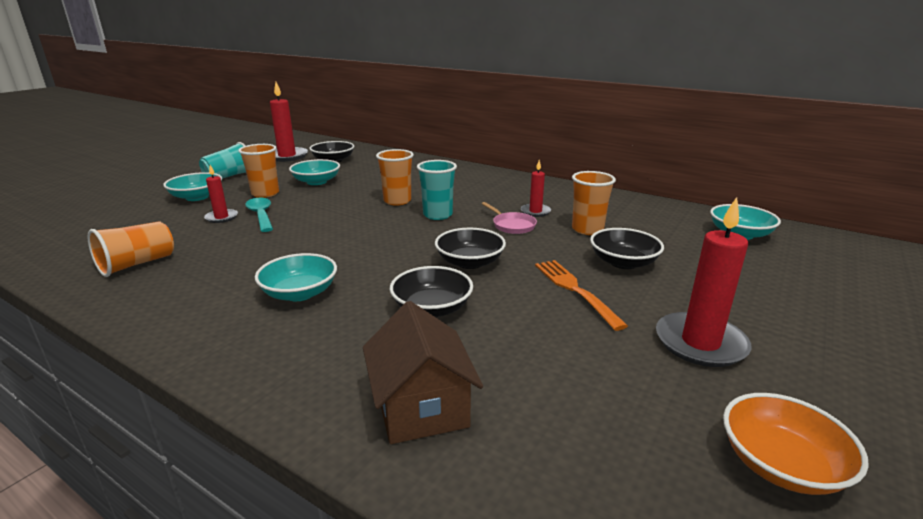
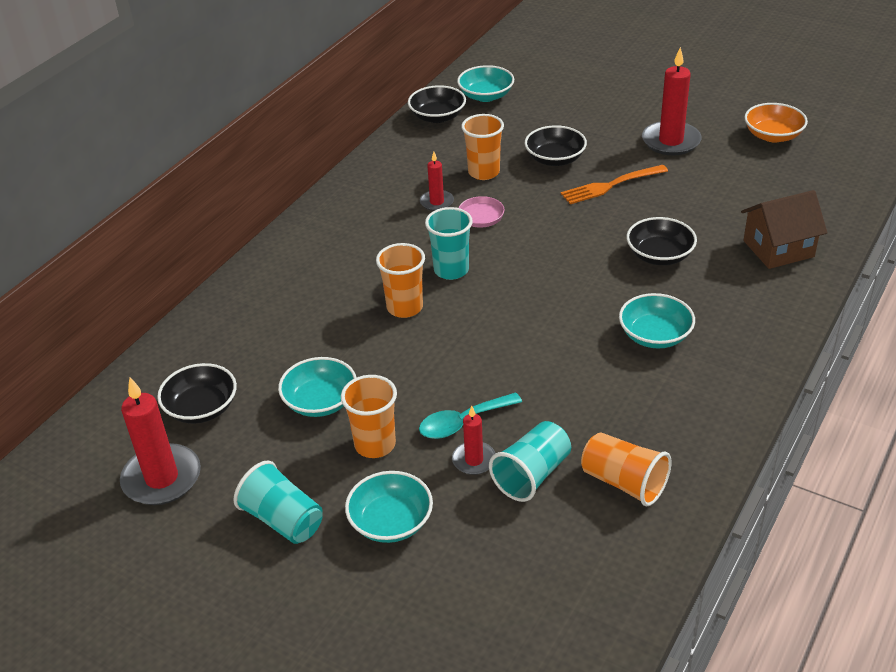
camera: 90 degrees left, 15 degrees up
black bowl [435,228,506,269] -> black bowl moved to [408,85,466,123]
none -> turquoise cup [489,421,571,502]

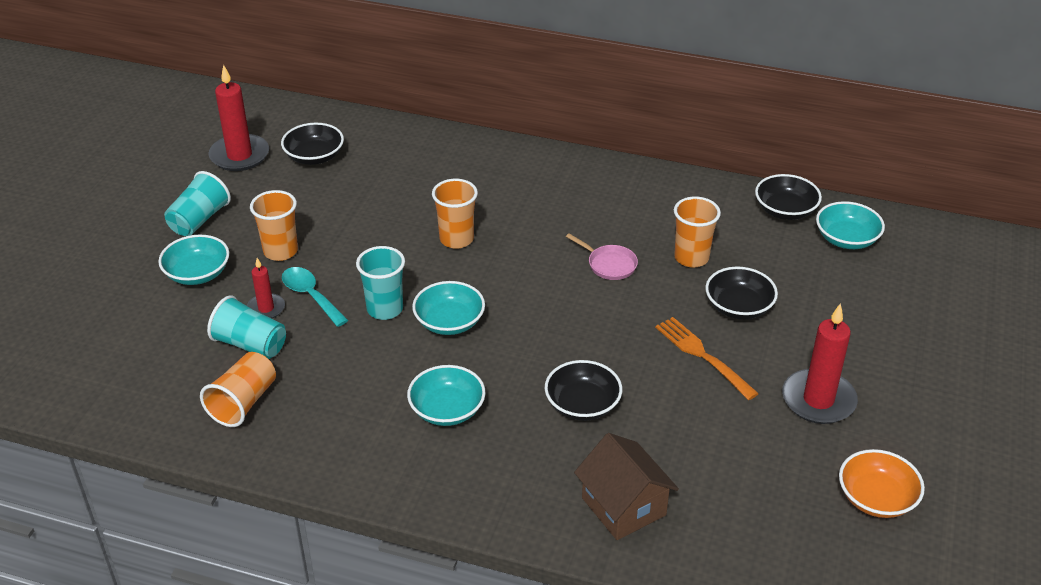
camera: 75 degrees right, 0 degrees up
turquoise bowl [278,357,357,417] -> turquoise bowl moved to [412,281,485,335]
red candle [420,152,454,211] -> none
turquoise cup [425,207,473,280] -> turquoise cup moved to [356,246,405,320]

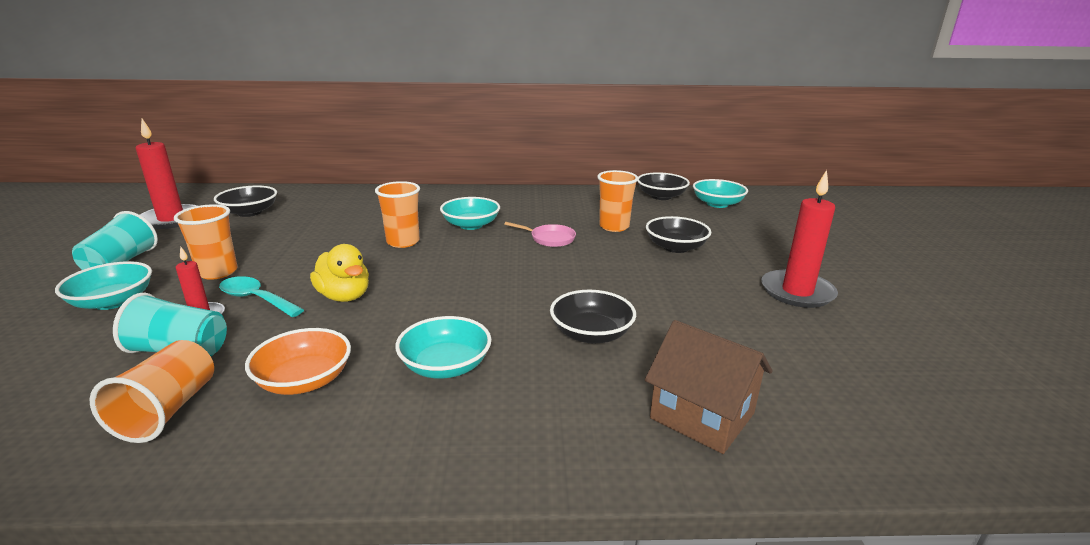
camera: 20 degrees left, 15 degrees down
turquoise cup [356,246,405,320] -> yellow duck [310,244,369,302]
turquoise bowl [412,281,485,335] -> turquoise bowl moved to [440,197,500,230]
orange fork [655,317,759,400] -> none
orange bowl [839,449,925,518] -> orange bowl moved to [245,328,351,395]

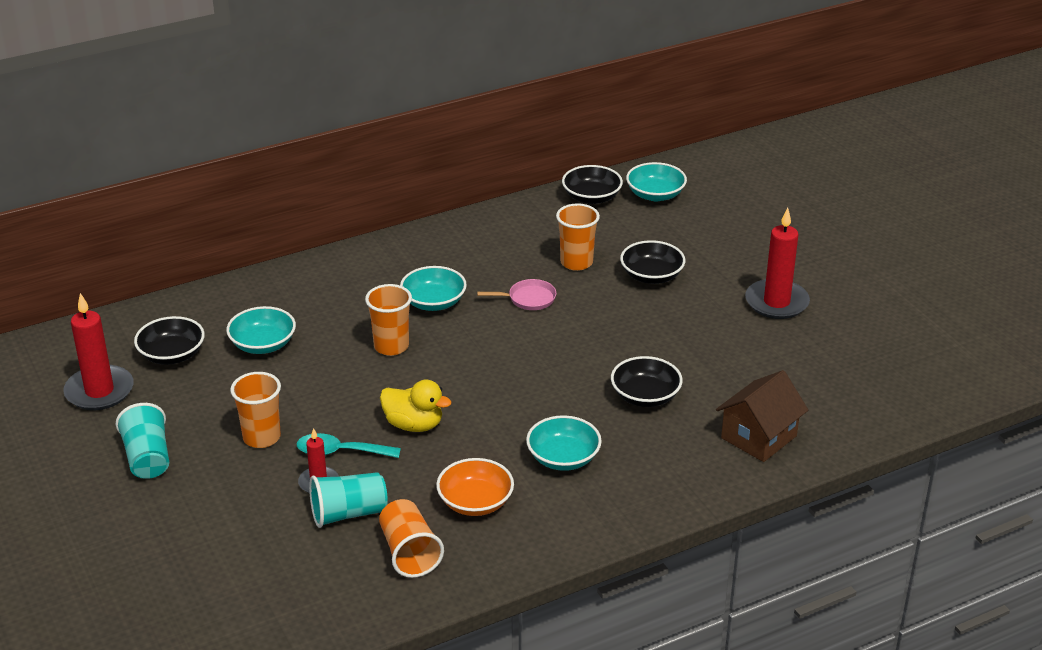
camera: 25 degrees left, 10 degrees up
turquoise bowl [55,261,152,310] -> turquoise bowl moved to [226,306,296,354]
brown house [645,320,773,454] -> brown house turned 60 degrees counterclockwise [716,370,808,462]

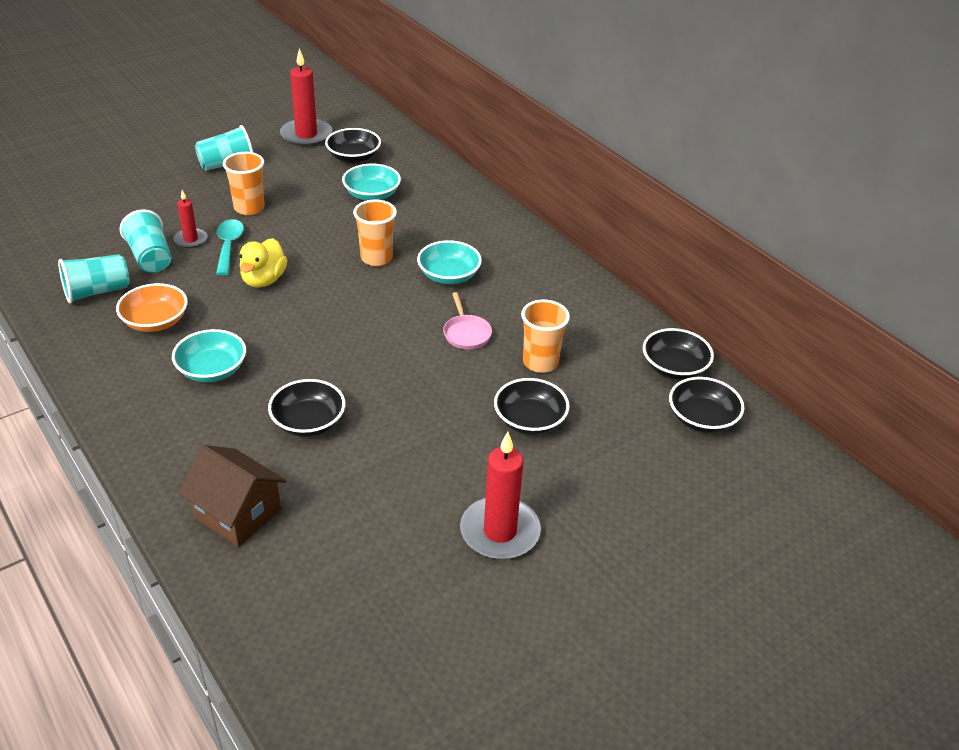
camera: 80 degrees right, 5 degrees up
orange cup [379,499,444,578] -> turquoise cup [58,254,130,304]
turquoise bowl [626,162,687,201] -> black bowl [669,377,744,433]

